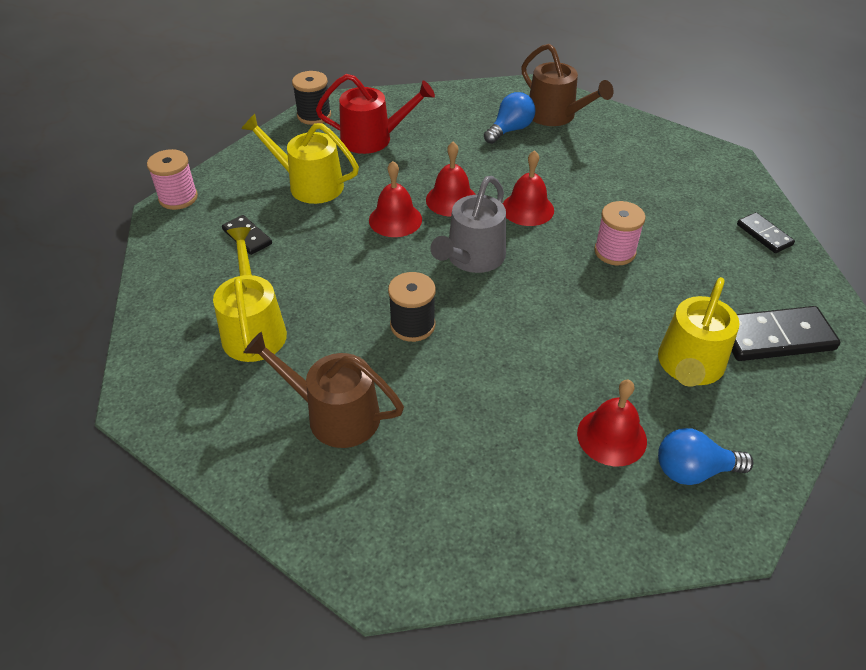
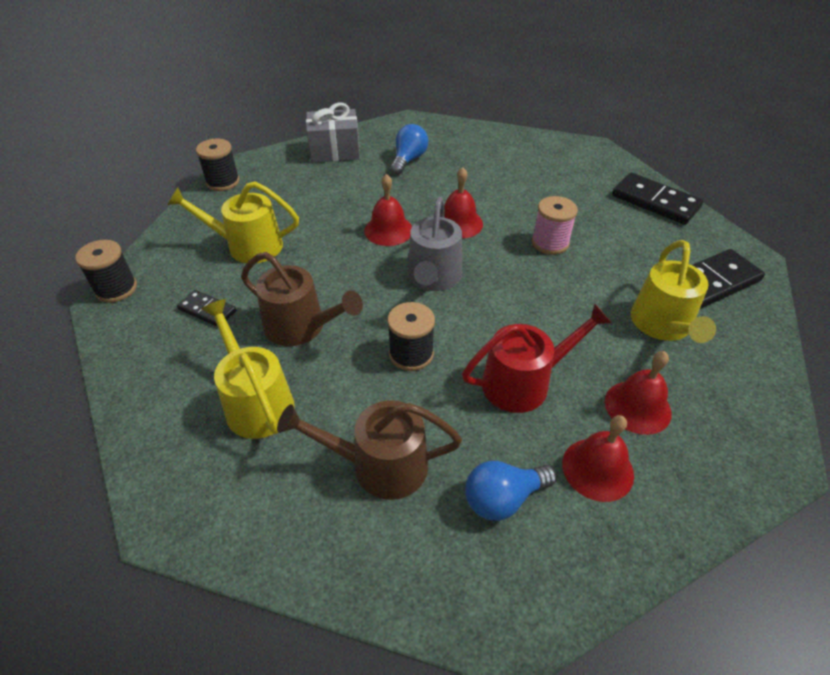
camera: 20 degrees left, 0 degrees up
pink spool [147,149,198,210] -> black spool [75,240,137,303]
red watering can [316,74,435,154] -> red watering can moved to [462,303,612,413]
red bell [369,161,422,237] -> red bell moved to [562,415,634,502]
brown watering can [521,44,614,126] -> brown watering can moved to [241,252,363,346]
blue light bulb [658,428,754,485] -> blue light bulb moved to [465,461,557,521]
black domino [737,212,795,253] -> black domino [612,173,703,225], size x1.76
none -> grey gift [306,103,360,163]

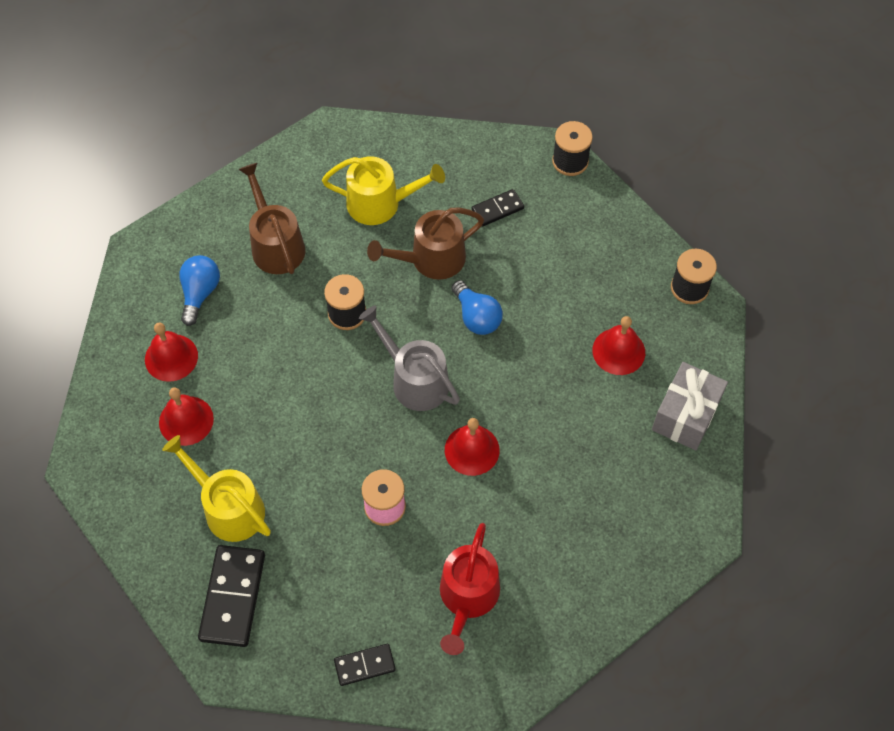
camera: 125 degrees right, 15 degrees up
yellow watering can [167,181,299,264] -> none
brown watering can [277,400,462,500] -> brown watering can turned 60 degrees counterclockwise [238,163,305,274]
red bell [364,174,412,246] -> red bell moved to [592,316,645,375]
blue light bulb [391,124,428,175] -> blue light bulb moved to [451,280,503,335]
red watering can [462,303,612,413] -> red watering can moved to [440,523,500,655]
black domino [612,173,703,225] -> black domino [334,644,396,686], size x0.57

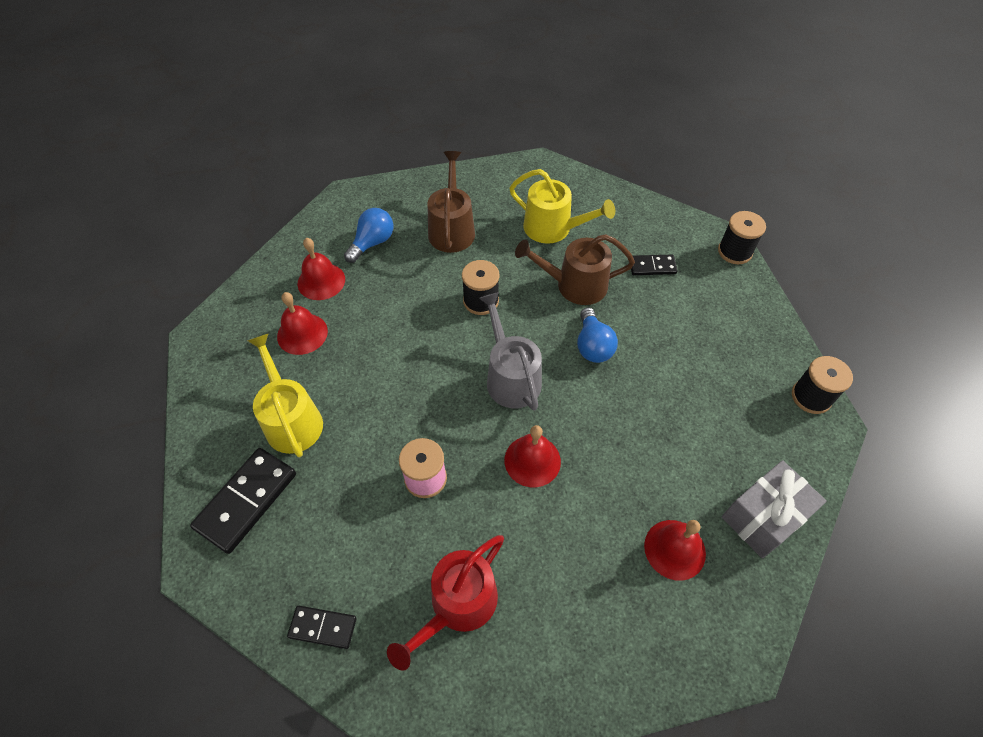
camera: 25 degrees right, 5 degrees down
red bell [592,316,645,375] -> red bell moved to [644,520,706,581]

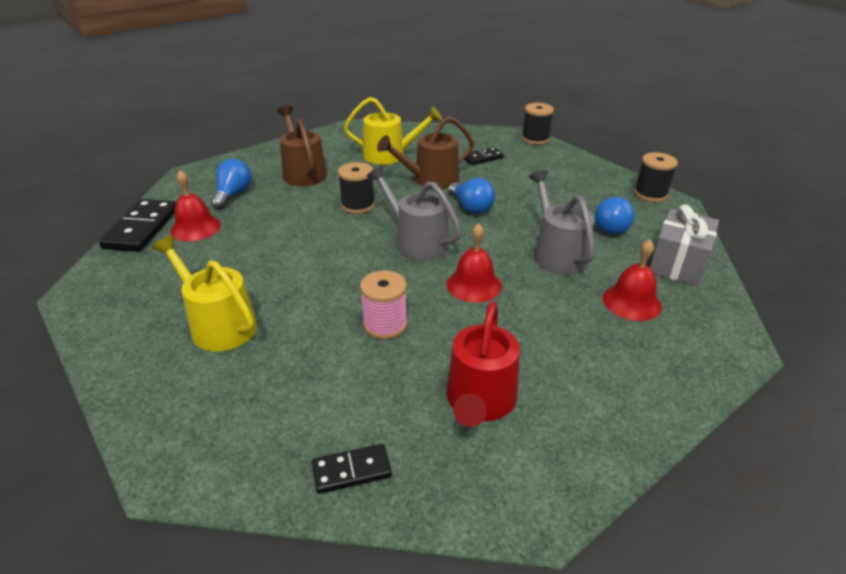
camera: 25 degrees left, 20 degrees down
black domino [190,448,296,554] -> black domino moved to [99,199,177,252]
red bell [277,292,328,355] -> none
none -> grey watering can [529,170,595,275]
none -> blue light bulb [595,197,635,235]

